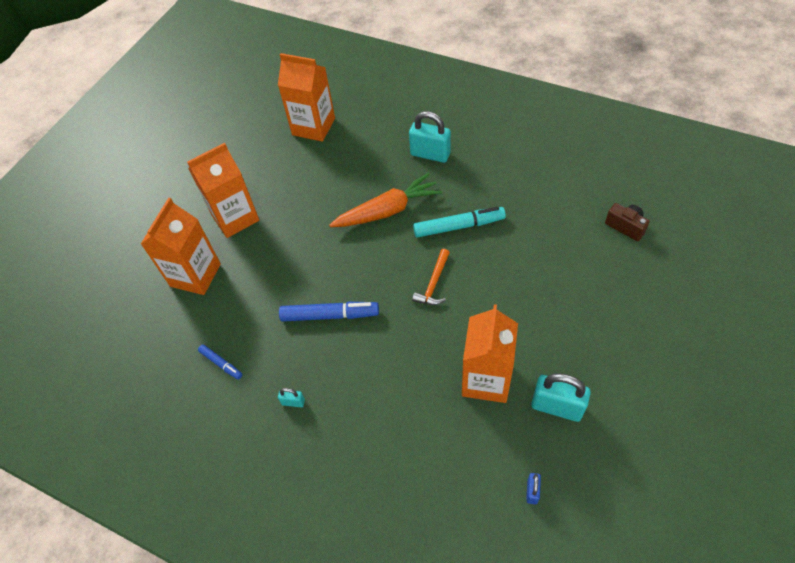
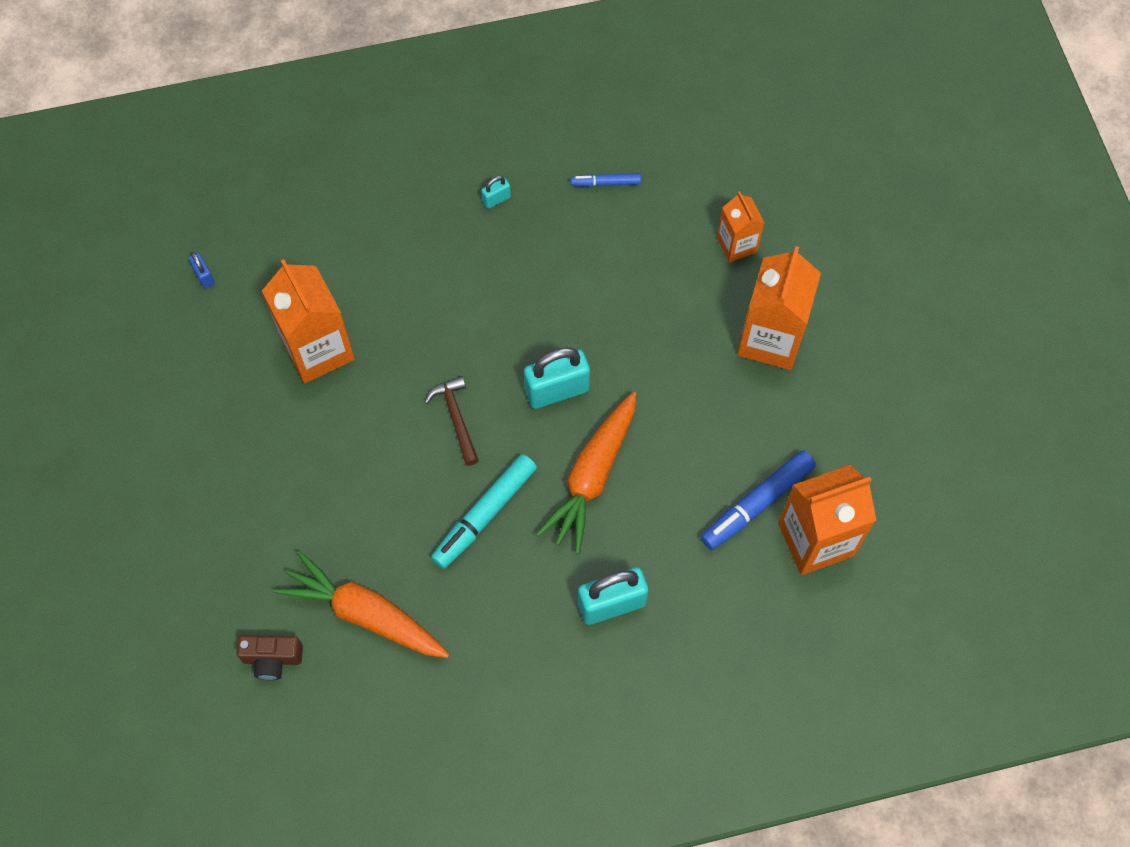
camera: 135 degrees right, 10 degrees up
orange carton [141,198,221,295] -> orange carton [717,191,764,262], size x0.57
blue marker [279,301,379,322] -> blue marker moved to [701,450,816,550]
orange hammer [412,249,450,305] -> brown hammer [424,376,479,466]
turquoise padlock [531,373,591,422] -> turquoise padlock moved to [524,348,590,409]
none -> orange carrot [274,551,449,658]

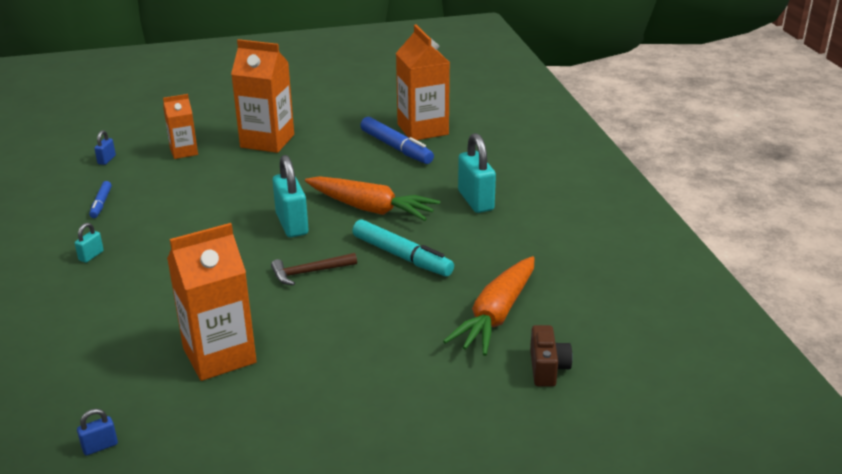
camera: 90 degrees left, 35 degrees down
turquoise padlock [481,176,511,209] -> turquoise padlock turned 60 degrees clockwise [75,223,104,263]
none -> blue padlock [94,130,116,165]

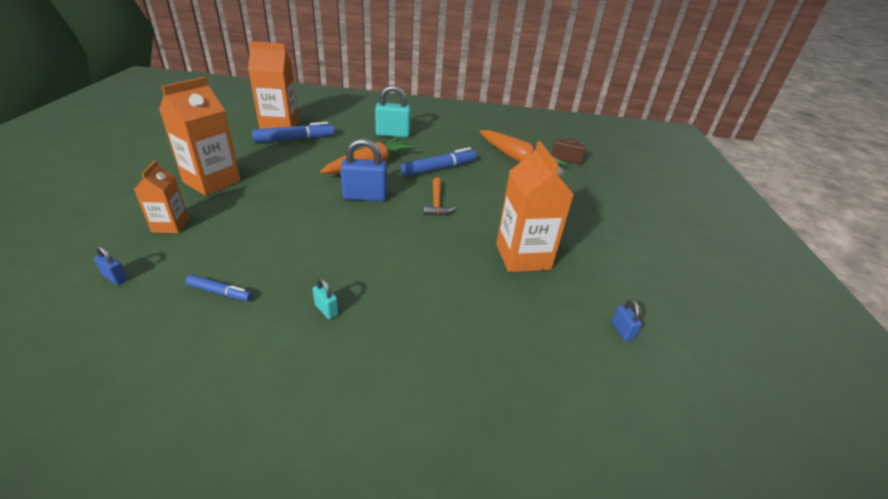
camera: 75 degrees left, 5 degrees up
brown hammer [271,253,357,285] -> orange hammer [424,177,455,216]
turquoise padlock [273,155,308,237] -> blue padlock [340,138,387,201]
turquoise marker [352,219,454,276] -> blue marker [401,147,477,177]

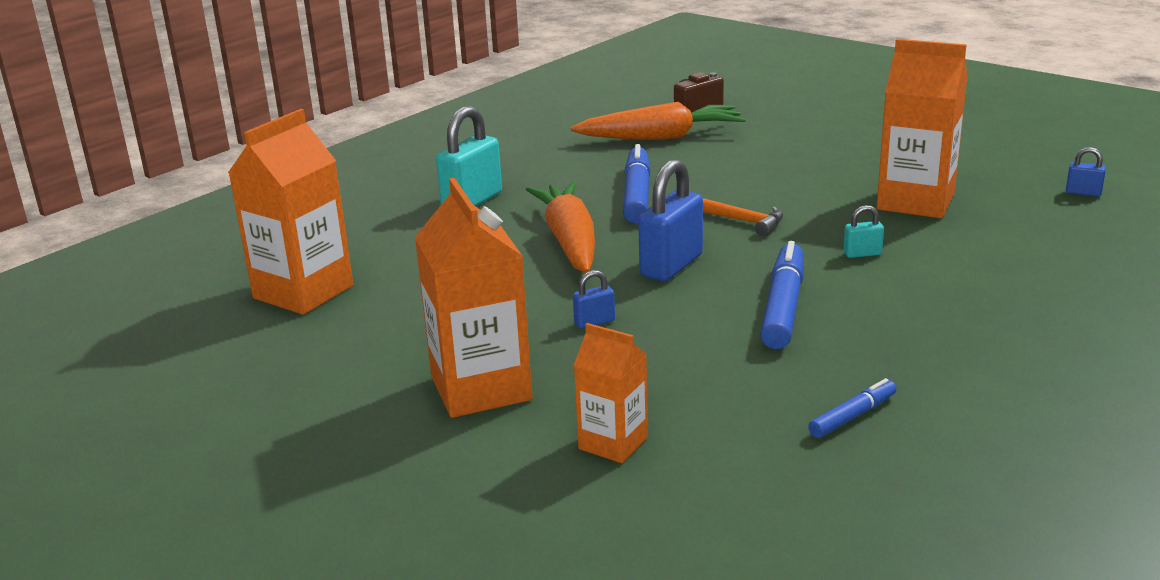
camera: 50 degrees left, 10 degrees down
blue padlock [94,245,128,285] -> blue padlock moved to [573,270,615,329]
blue marker [252,122,335,143] -> blue marker moved to [760,241,803,349]
turquoise padlock [313,278,339,319] -> turquoise padlock moved to [843,205,884,258]

